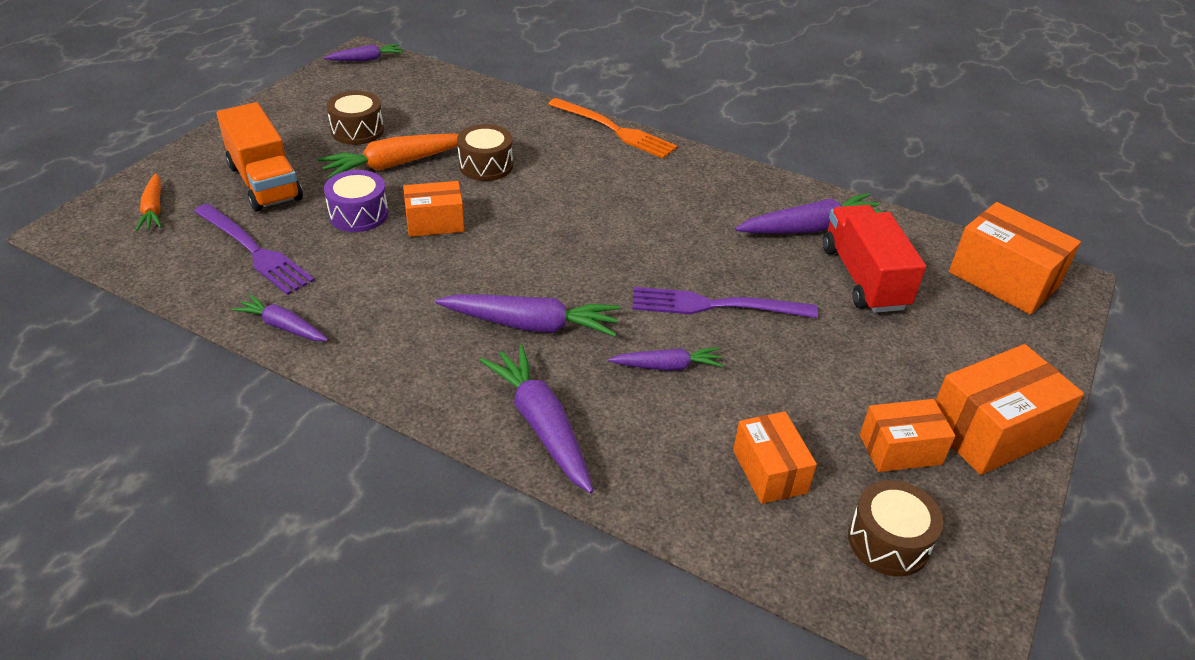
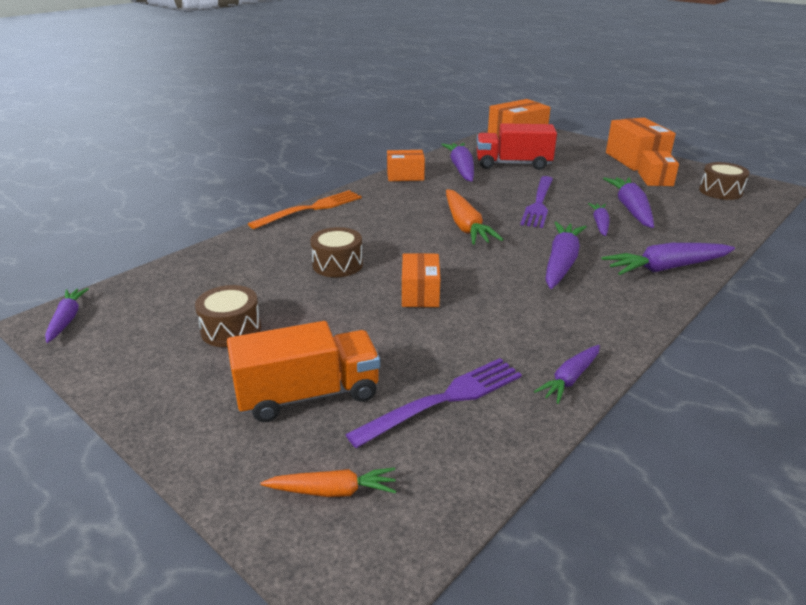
camera: 75 degrees left, 10 degrees down
orange carrot [318,133,458,179] -> orange carrot moved to [446,189,504,245]
purple drum [324,170,388,232] -> none
orange box [733,412,817,504] -> orange box moved to [387,150,425,181]
none -> purple carrot [603,177,654,228]

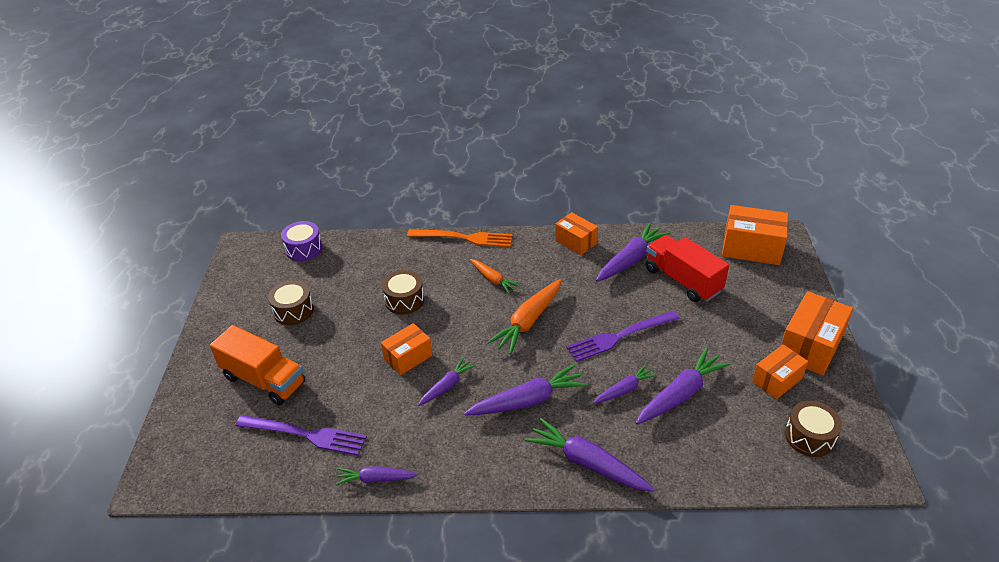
camera: 50 degrees right, 10 degrees up
purple carrot [45,288,89,343] -> purple carrot moved to [418,357,476,406]
orange carrot [260,467,396,497] -> orange carrot moved to [470,259,520,294]
none -> purple drum [281,221,323,261]

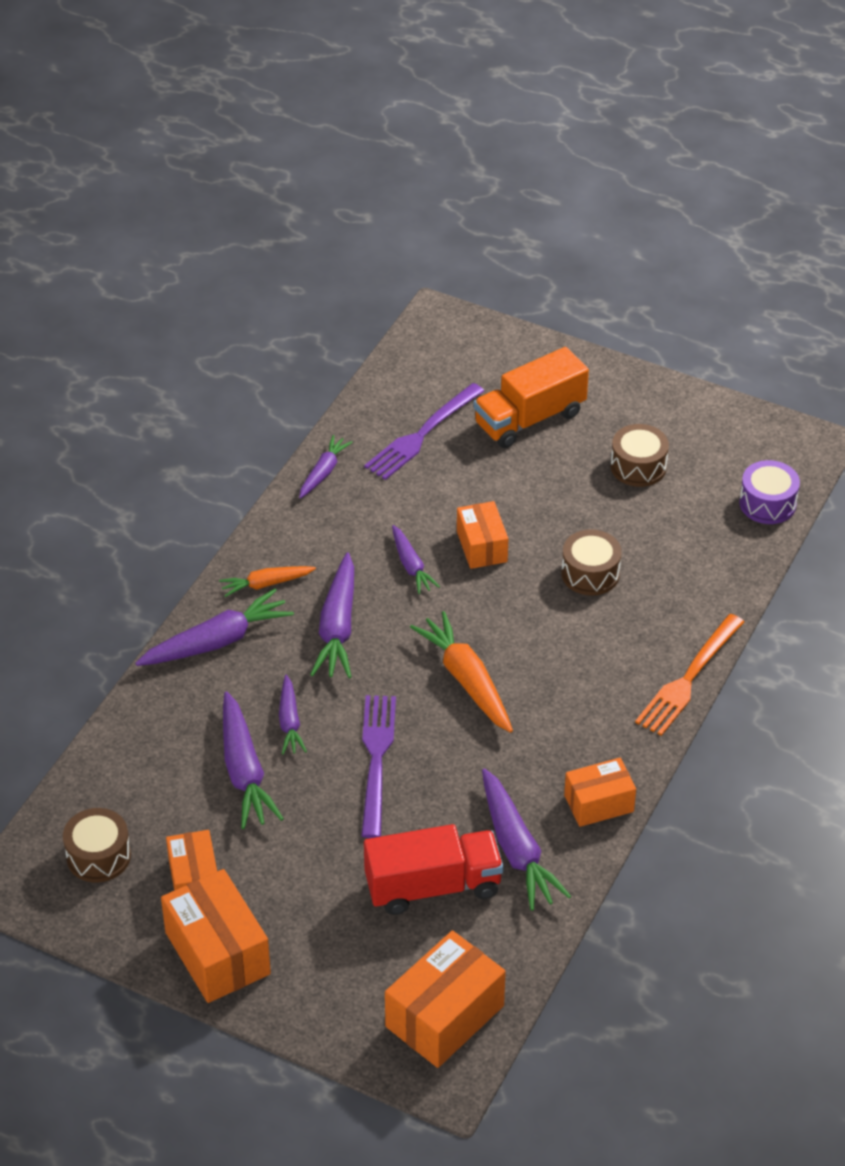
camera: 115 degrees right, 5 degrees up
orange carrot [470,259,520,294] -> orange carrot moved to [219,566,316,597]

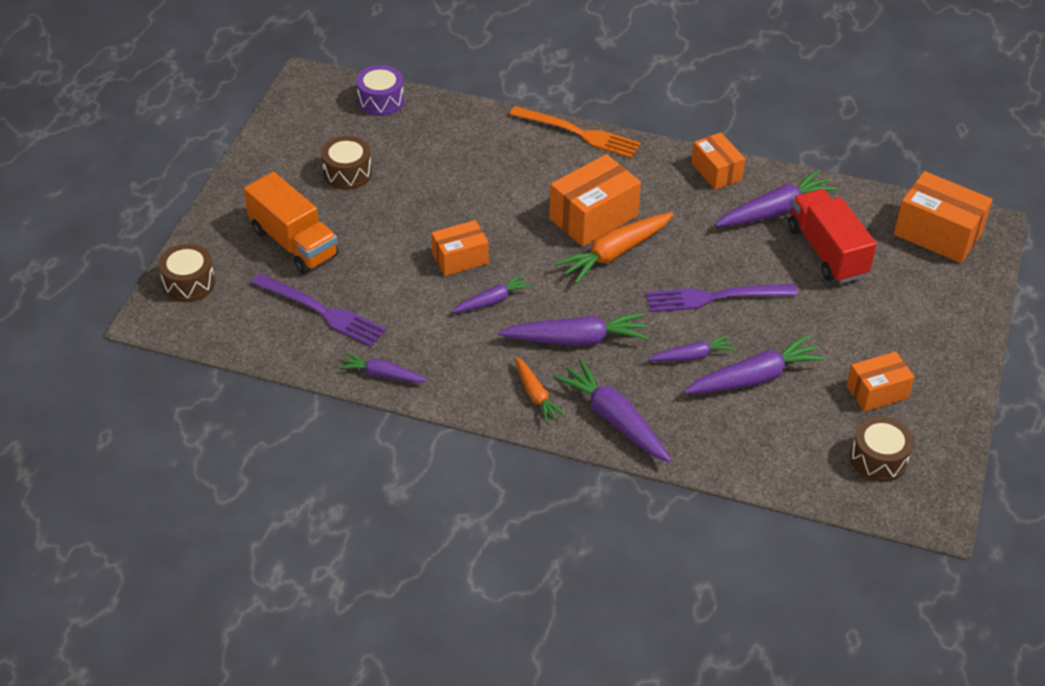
camera: 100 degrees left, 0 degrees up
orange box [161,869,271,1003] -> orange box moved to [549,154,641,247]
brown drum [561,529,622,596] -> brown drum moved to [158,244,215,302]

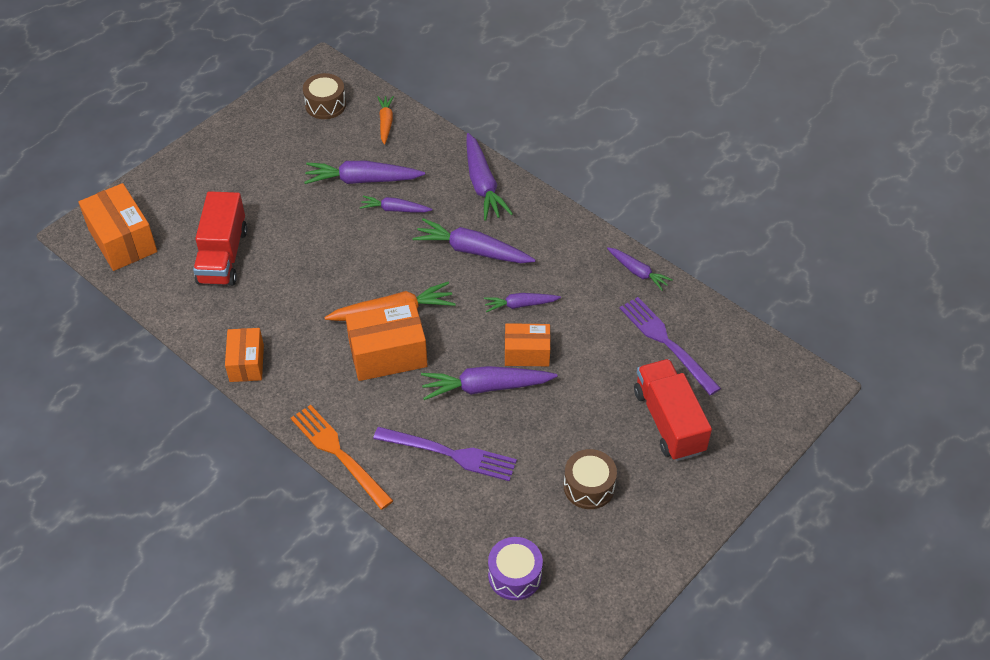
camera: 155 degrees left, 5 degrees up
brown drum [158,244,215,302] -> none
orange truck [244,172,339,274] -> red truck [634,359,712,461]
orange carrot [515,357,566,423] -> orange carrot moved to [378,96,394,145]
purple fork [646,284,798,312] -> purple fork moved to [373,427,517,481]
purple carrot [715,170,838,227] -> purple carrot moved to [421,366,558,400]
orange box [846,351,914,412] -> none

